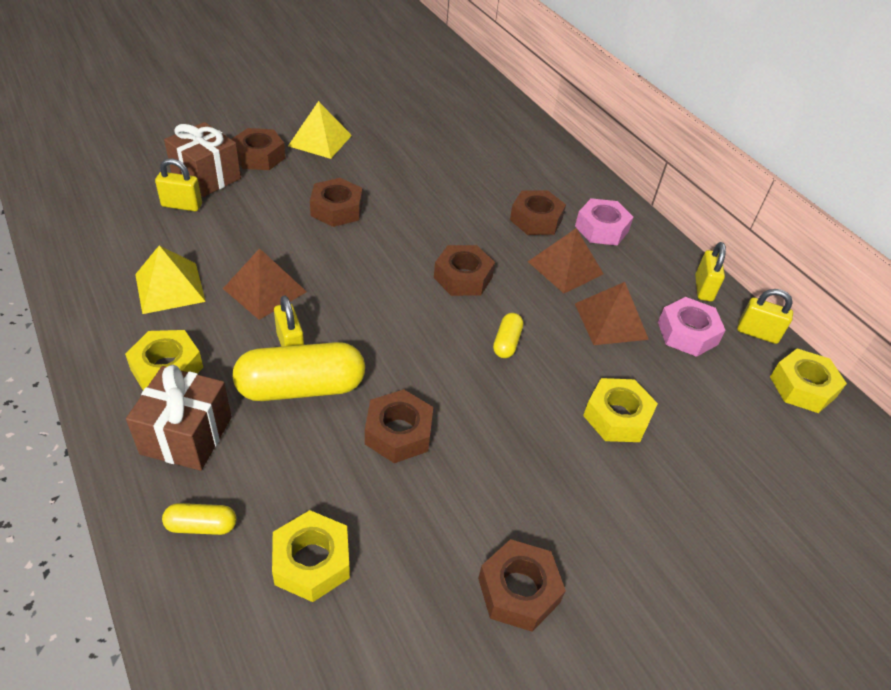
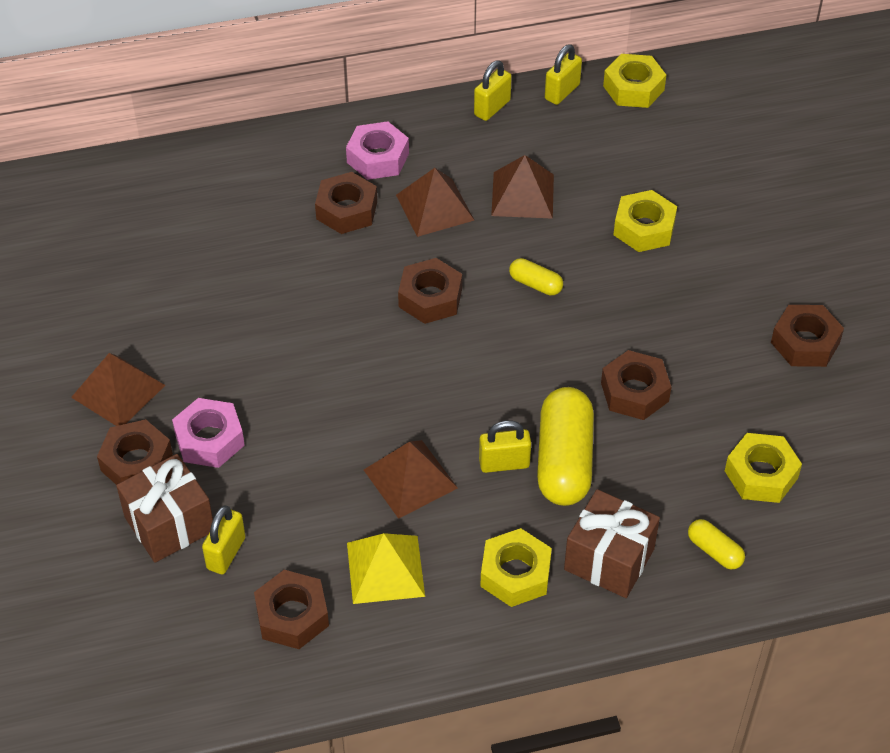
camera: 70 degrees left, 5 degrees up
yellow capsule [162,503,237,535] -> yellow capsule turned 60 degrees counterclockwise [688,519,745,570]
yellow pyramid [288,101,352,159] -> brown pyramid [71,353,165,426]
brown nut [310,178,362,227] -> brown nut moved to [254,570,329,649]
pink nut [658,297,726,357] -> pink nut moved to [172,398,245,468]
yellow padlock [695,242,726,301] -> yellow padlock turned 75 degrees counterclockwise [474,60,512,121]

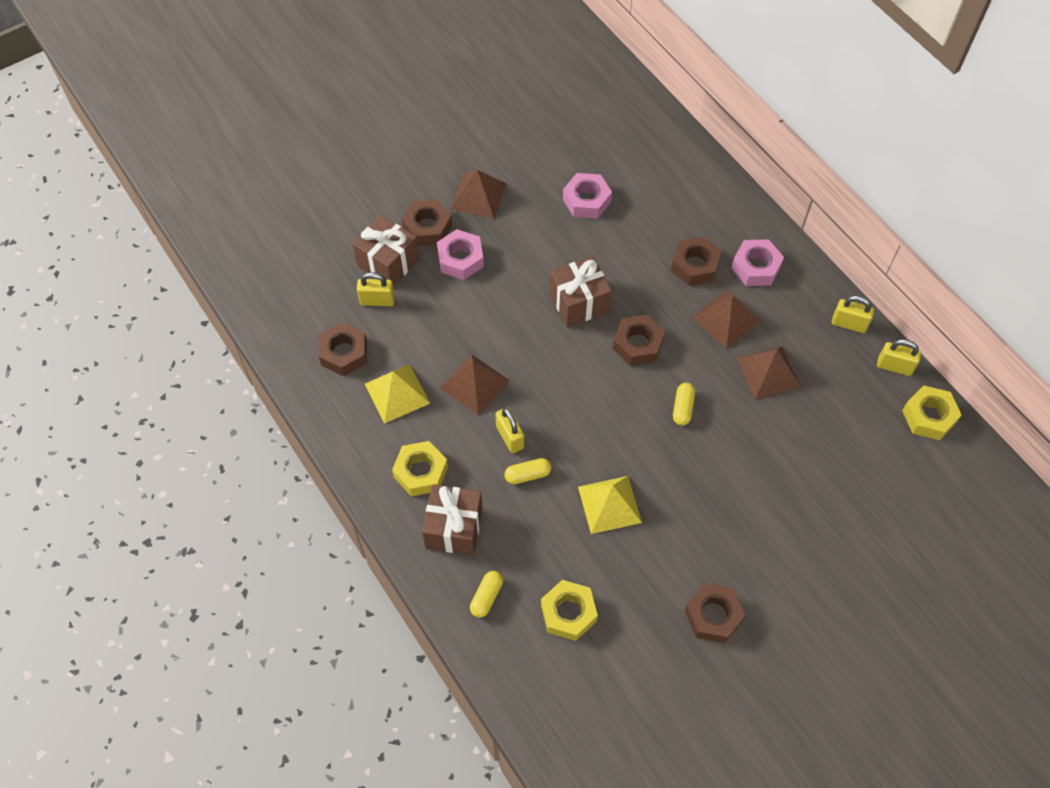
camera: 70 degrees right, 10 degrees up
yellow capsule [537,387,594,506] -> yellow capsule [504,458,551,484], size x0.48
brown nut [601,350,671,420] -> yellow pyramid [578,476,642,534]
yellow nut [614,190,677,252] -> none
none -> brown gift [550,256,612,327]
none -> pink nut [563,173,612,219]

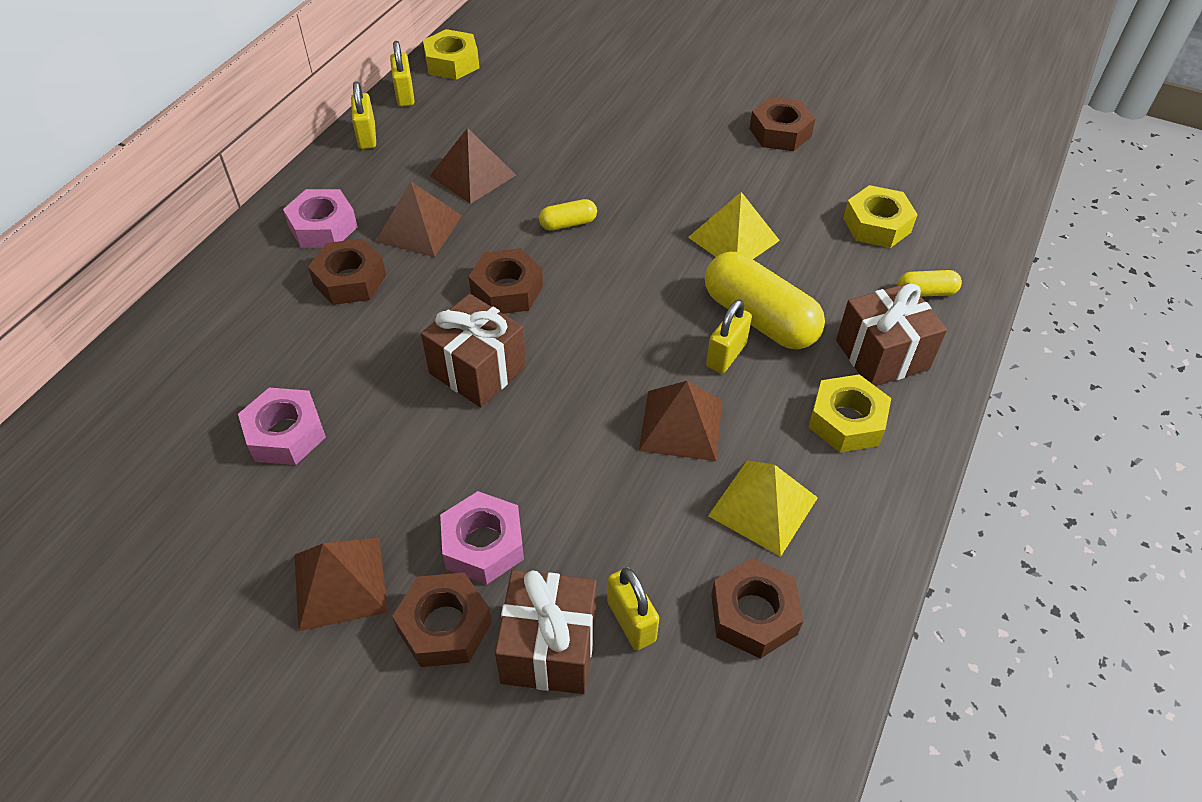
camera: 120 degrees left, 10 degrees down
yellow capsule [504,458,551,484] -> yellow capsule [705,252,825,349], size x2.09

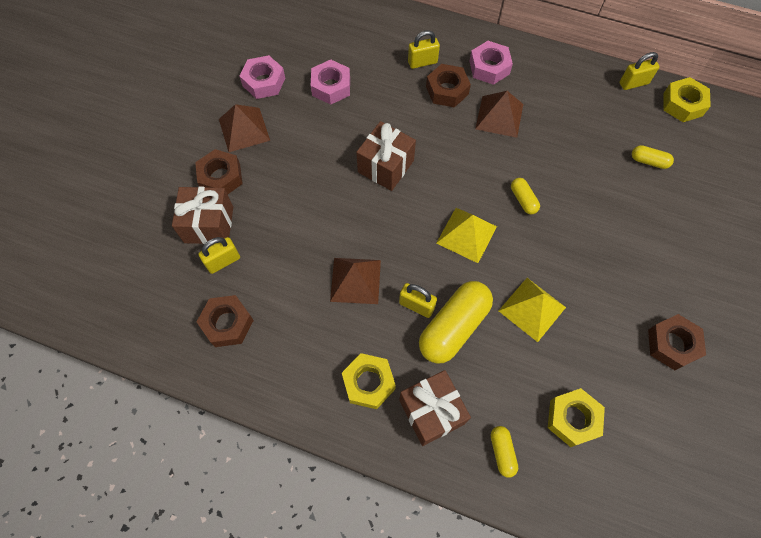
camera: 85 degrees right, 15 degrees up
yellow padlock [351,81,376,149] -> yellow padlock moved to [408,30,440,69]
brown pyramid [430,128,516,204] -> none
pink nut [440,491,524,584] -> pink nut moved to [240,55,285,99]
brown nut [468,248,543,314] -> none
yellow pyramid [708,460,818,557] -> yellow pyramid moved to [436,208,497,263]
none -> yellow capsule [632,145,674,169]

